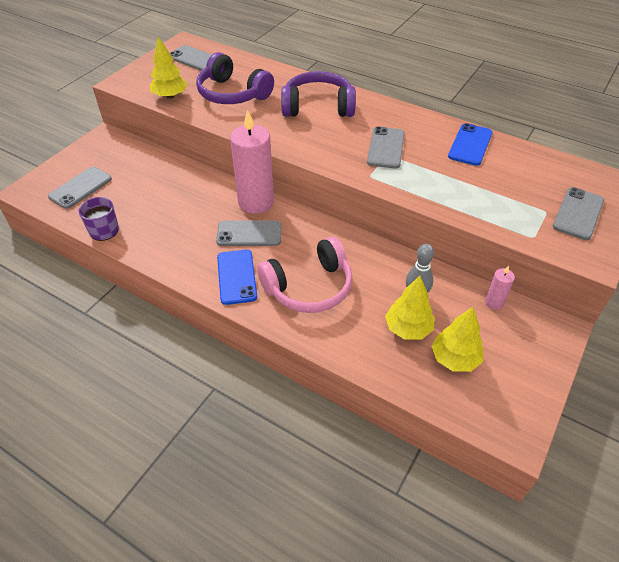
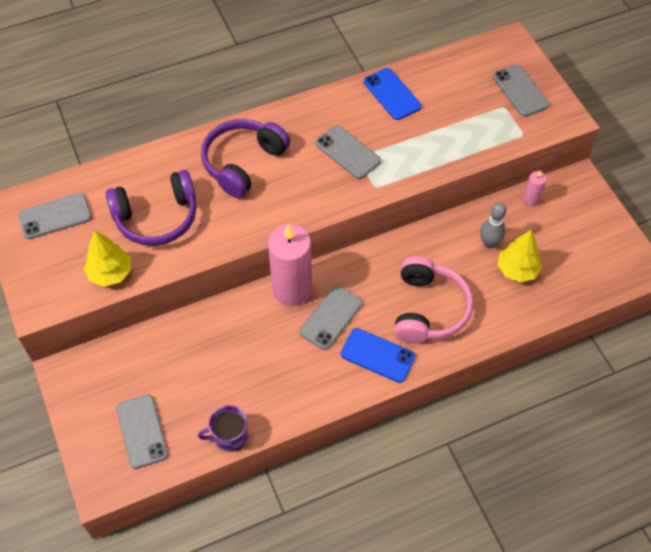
camera: 55 degrees left, 10 degrees up
yellow tree [431,307,483,372] -> none

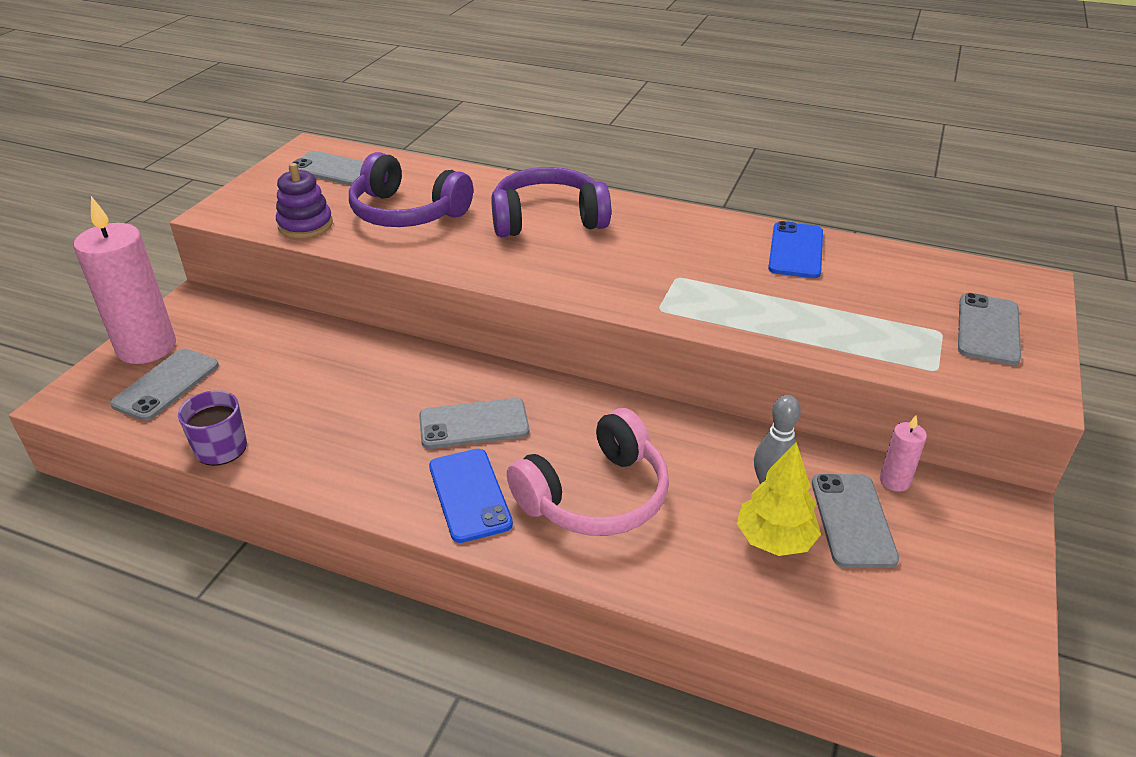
camera: 45 degrees right, 20 degrees down
yellow tree [84,230,131,287] -> purple stacking toy [276,163,333,238]
pink candle [268,224,312,306] -> pink candle moved to [74,196,176,364]
grey phone [315,125,381,179] -> grey phone moved to [812,474,899,568]

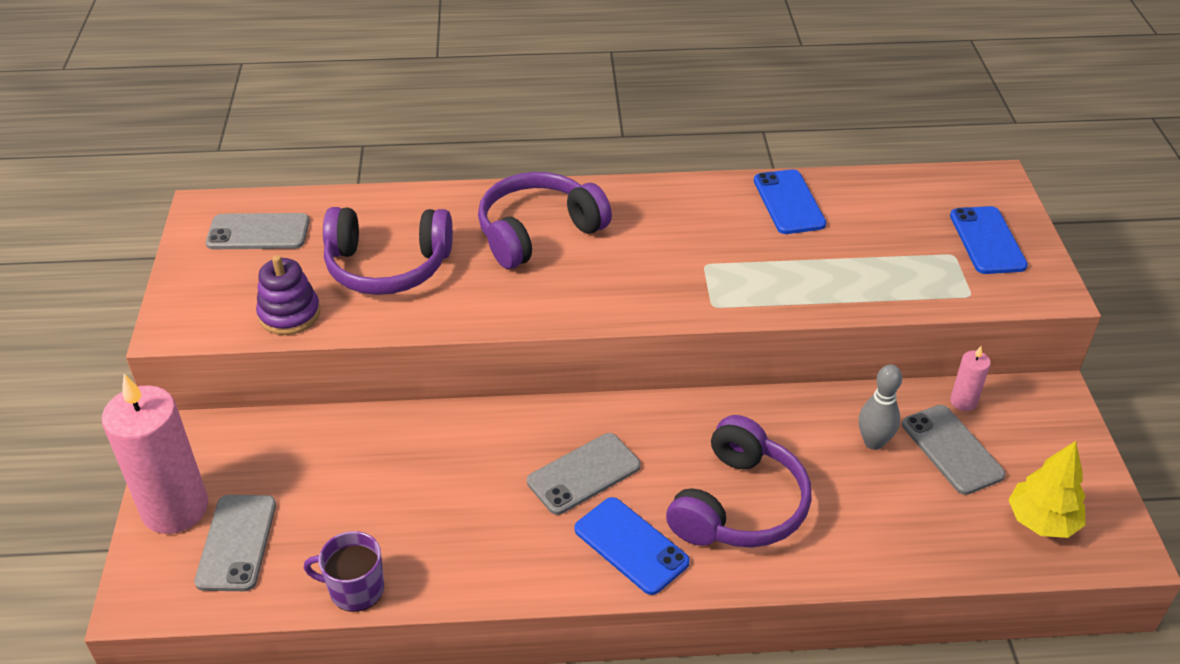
camera: 25 degrees left, 5 degrees up
pink headphones [507,408,669,536] -> purple headphones [666,415,812,548]
yellow tree [737,442,821,556] -> yellow tree moved to [1008,441,1086,538]
grey phone [958,293,1021,365] -> blue phone [950,206,1028,274]

